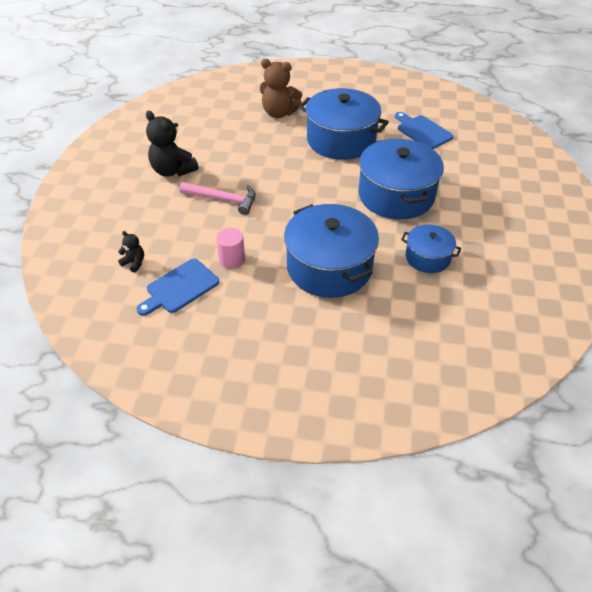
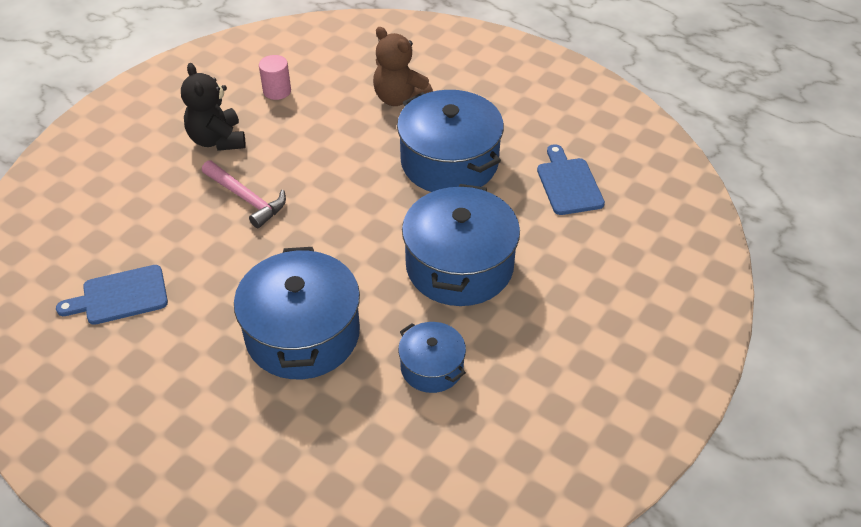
camera: 25 degrees right, 0 degrees up
black teddy bear [118,231,144,273] -> none
pink cylinder [216,228,245,269] -> pink cylinder moved to [259,55,291,100]

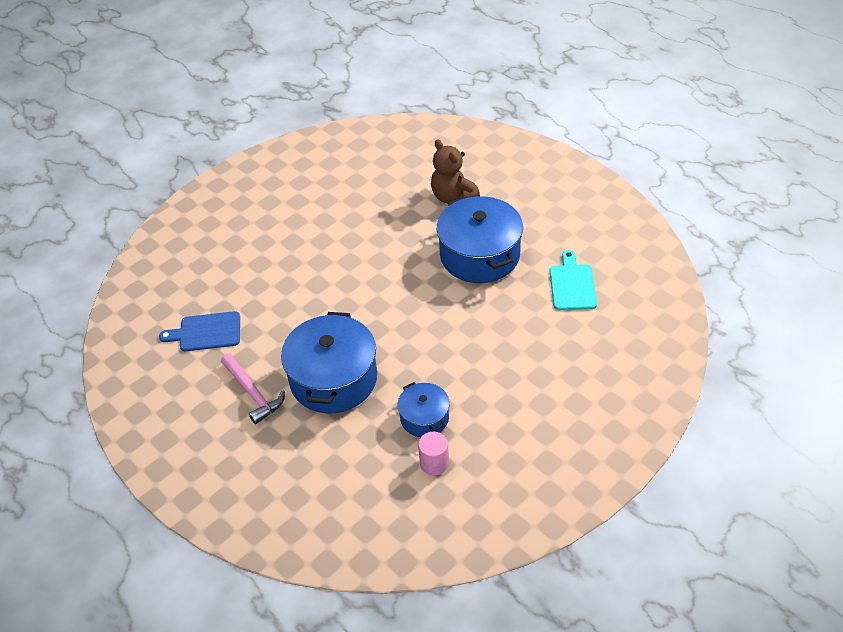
camera: 15 degrees right, 0 degrees up
black teddy bear [181,63,246,151] -> none
pink hammer [202,161,286,228] -> pink hammer moved to [221,353,285,424]
pink cylinder [259,55,291,100] -> pink cylinder moved to [418,432,449,476]
blue pot [402,184,520,306] -> none
blue cutting board [537,144,605,215] -> turquoise cutting board [550,250,597,310]

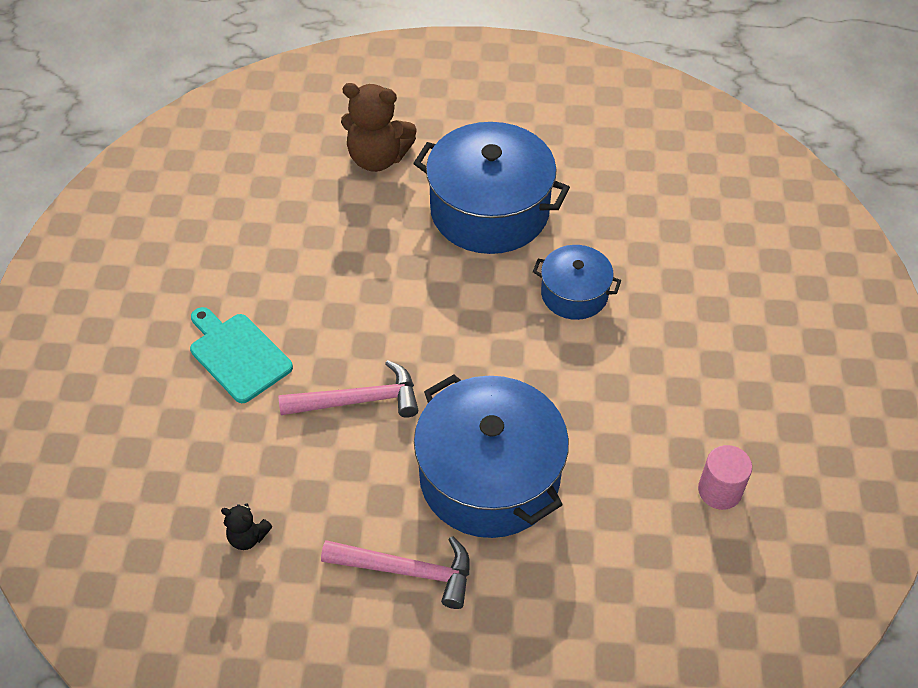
camera: 45 degrees left, 5 degrees up
blue cutting board [159,311,240,351] -> black teddy bear [221,503,272,550]
blue pot [398,382,450,437] -> blue pot moved to [533,245,621,320]
turquoise cutting board [550,250,597,310] -> turquoise cutting board moved to [190,307,293,403]
none -> pink hammer [279,360,418,418]

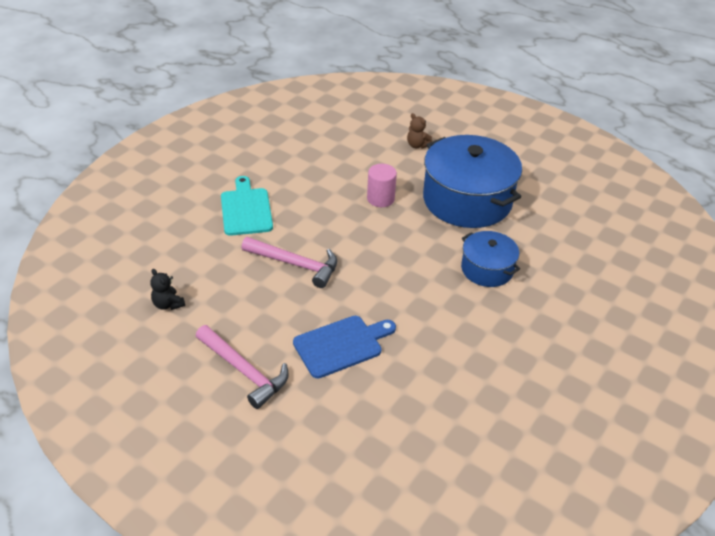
camera: 30 degrees right, 10 degrees down
brown teddy bear [341,83,417,172] -> brown teddy bear [407,113,433,149], size x0.49
blue pot [414,374,569,538] -> blue cutting board [293,316,396,378]
pink cylinder [698,445,752,510] -> pink cylinder moved to [367,164,397,207]

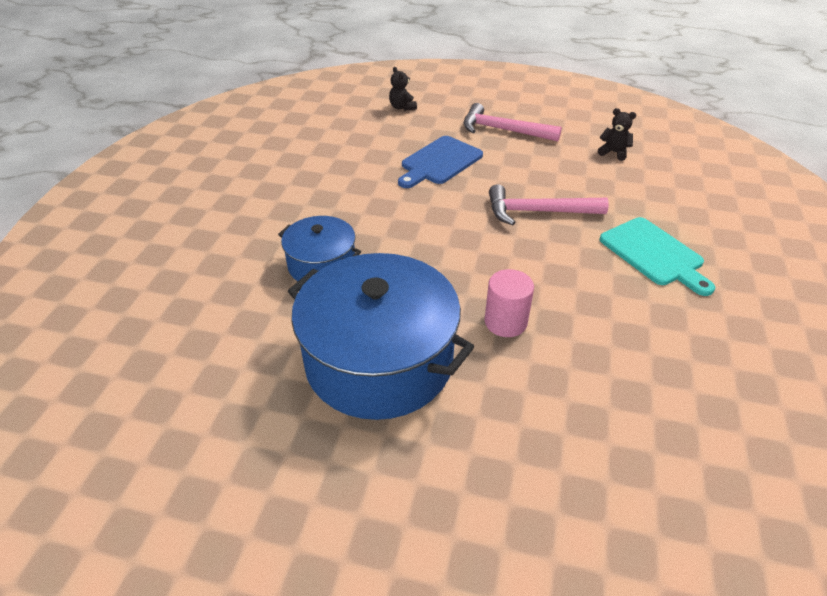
camera: 160 degrees right, 0 degrees up
brown teddy bear [407,113,433,149] -> none
none -> black teddy bear [389,67,417,111]

